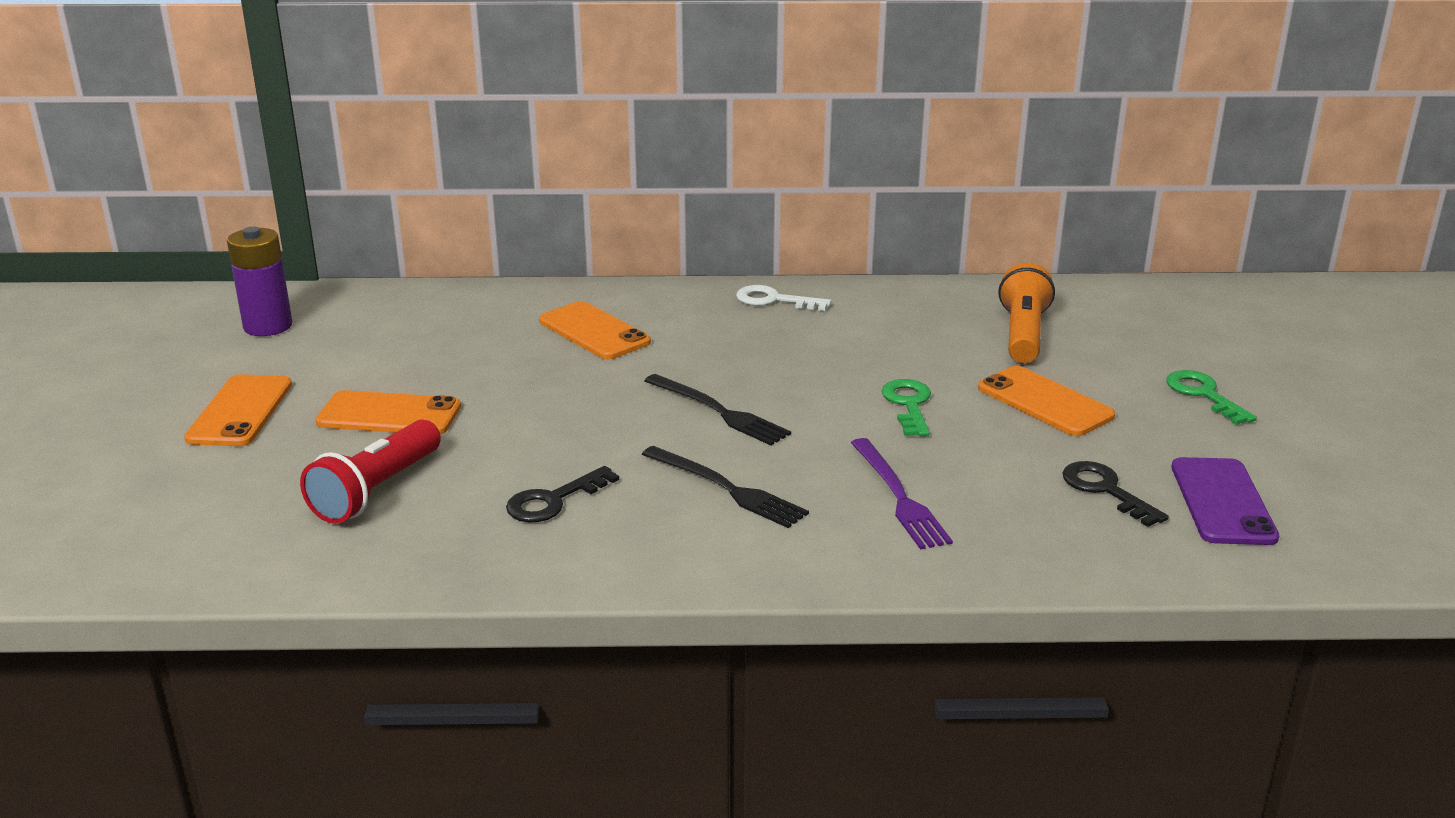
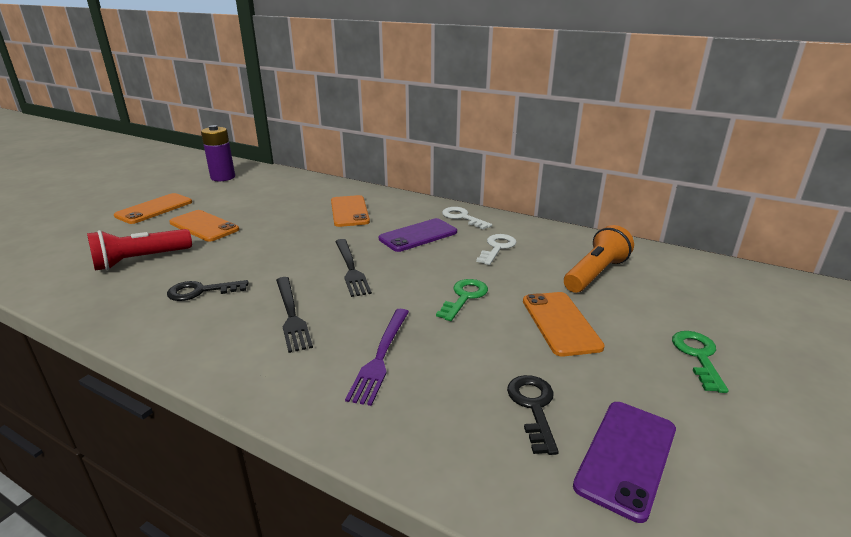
camera: 30 degrees right, 0 degrees up
none -> purple phone [379,218,457,252]
none -> white key [476,234,517,265]

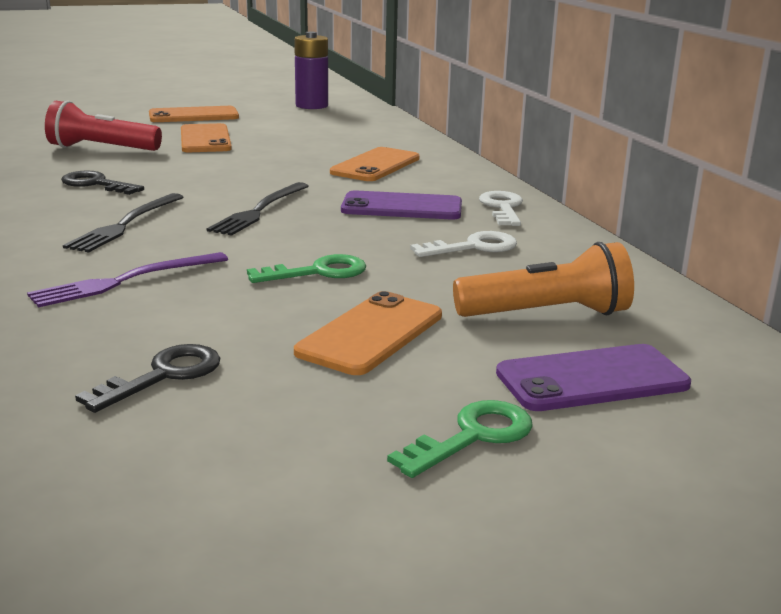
camera: 40 degrees right, 5 degrees down
purple phone [573,402,676,523] -> purple phone moved to [496,344,691,411]

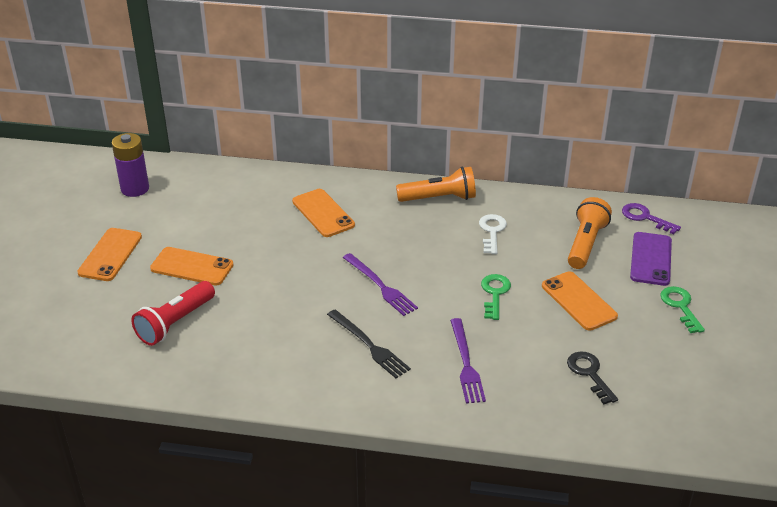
camera: 60 degrees left, 15 degrees up
black key [61,170,144,195] -> none
black fork [207,182,308,236] -> purple fork [343,253,418,316]
purple phone [341,190,462,219] -> none
white key [479,191,523,226] -> orange flashlight [396,167,476,202]
none -> purple key [622,203,681,235]

